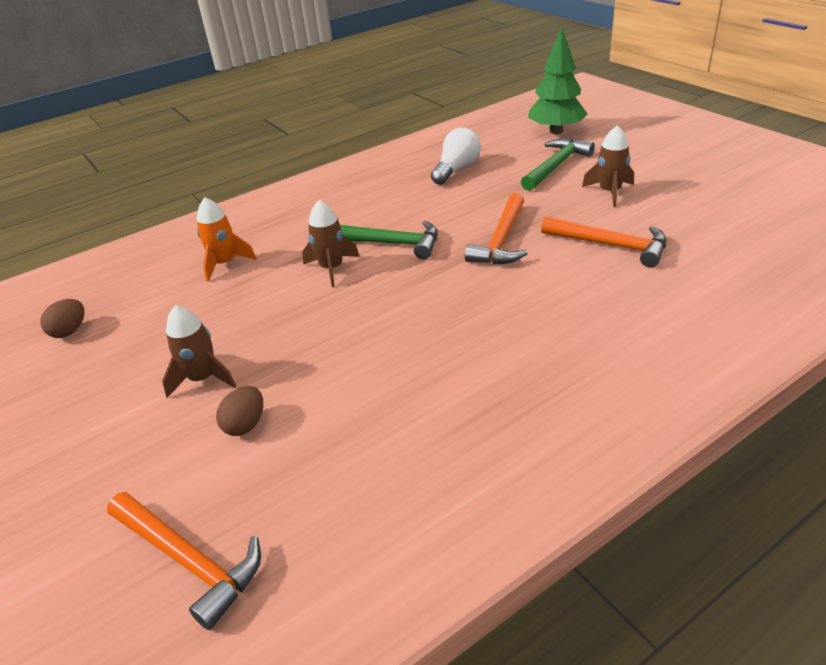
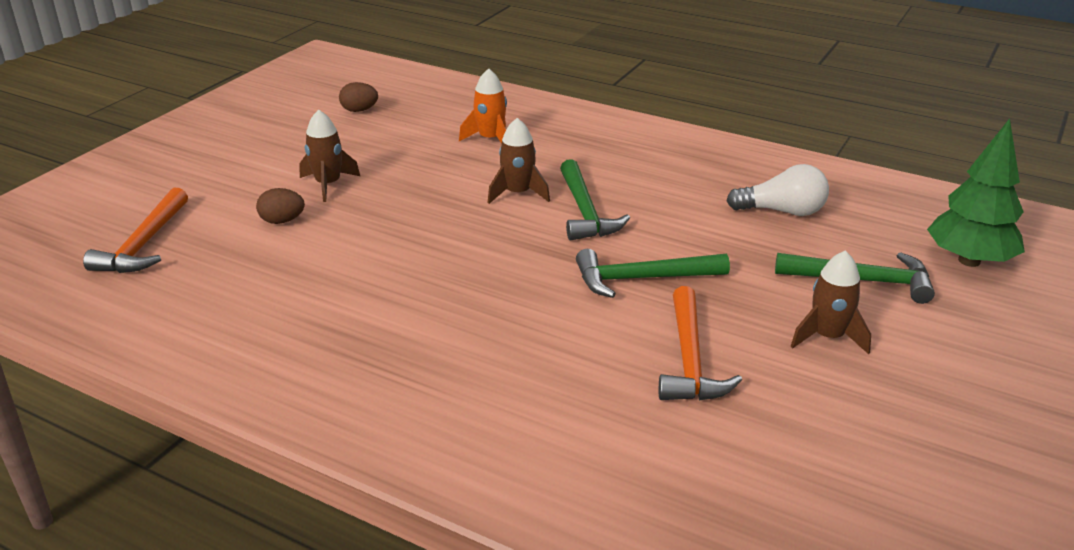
camera: 60 degrees right, 5 degrees down
orange hammer [465,193,528,265] -> green hammer [576,249,730,298]

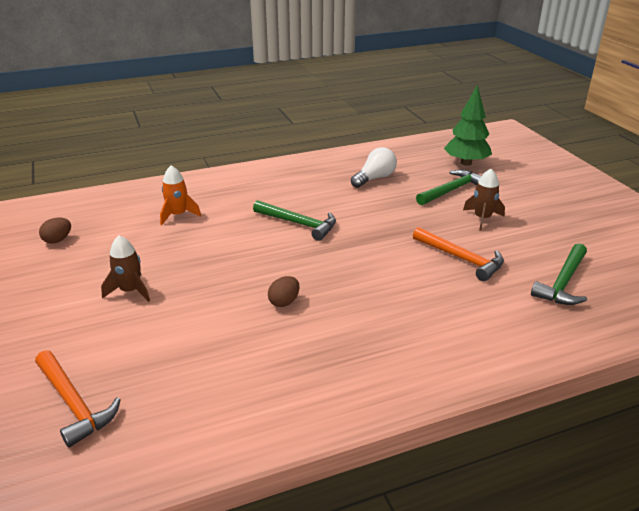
camera: 50 degrees left, 0 degrees up
brown egg [256,188,305,224] -> brown egg moved to [268,276,300,307]
brown rocket [488,118,550,204] -> none
green hammer [576,249,730,298] -> green hammer moved to [531,244,587,305]

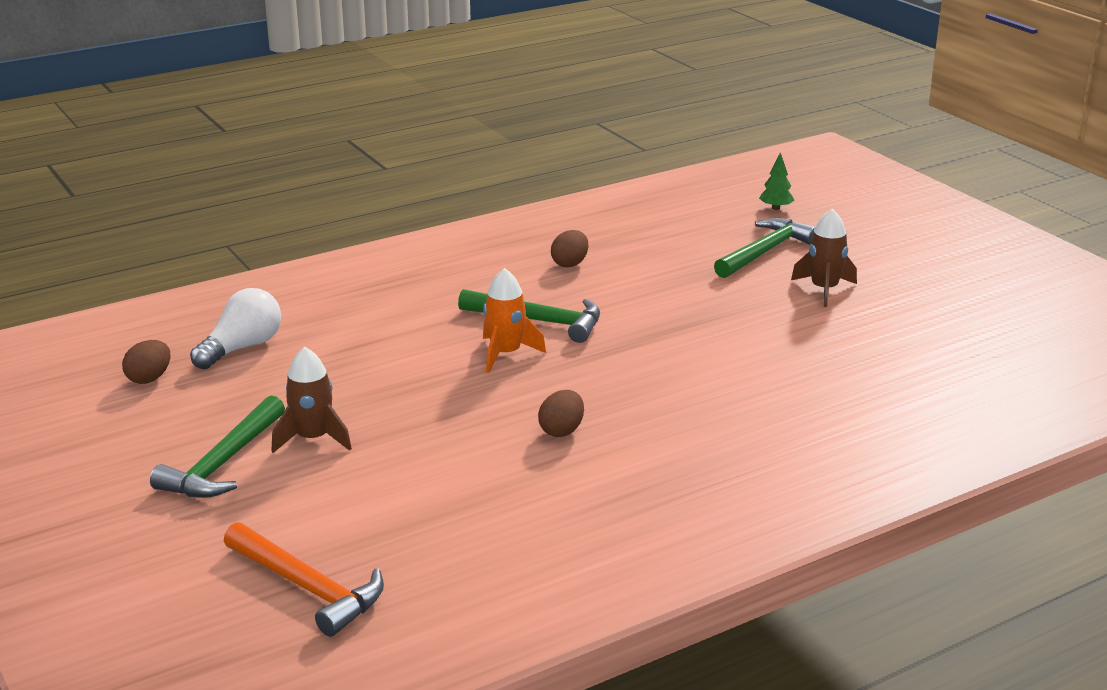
camera: 10 degrees left, 5 degrees down
orange rocket [160,165,201,225] -> orange rocket moved to [483,268,546,373]
white light bulb [351,147,397,188] -> white light bulb moved to [190,288,281,370]
orange hammer [413,227,504,281] -> none
green tree [444,84,492,166] -> green tree [759,152,794,210], size x0.45
green hammer [531,244,587,305] -> green hammer moved to [150,395,285,498]
none -> brown egg [551,230,588,267]

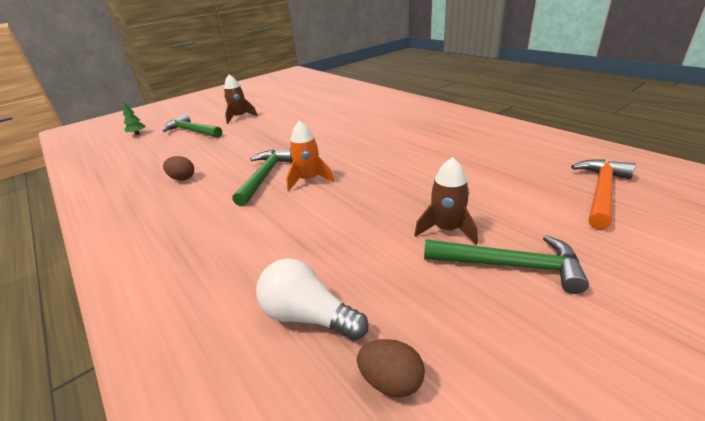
camera: 95 degrees left, 5 degrees up
brown egg [538,390,584,437] -> none

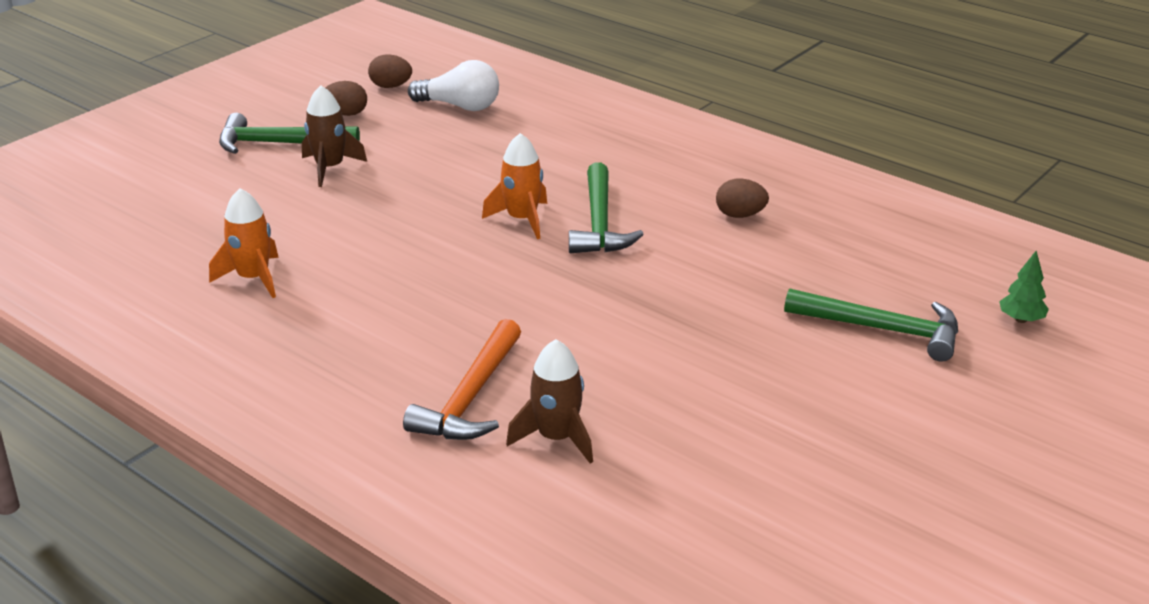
camera: 165 degrees right, 0 degrees up
brown rocket [224,75,258,124] -> brown rocket moved to [506,339,593,464]
orange hammer [571,159,636,230] -> orange hammer moved to [403,319,521,440]
none -> orange rocket [209,188,279,298]
none -> brown egg [325,81,367,116]

